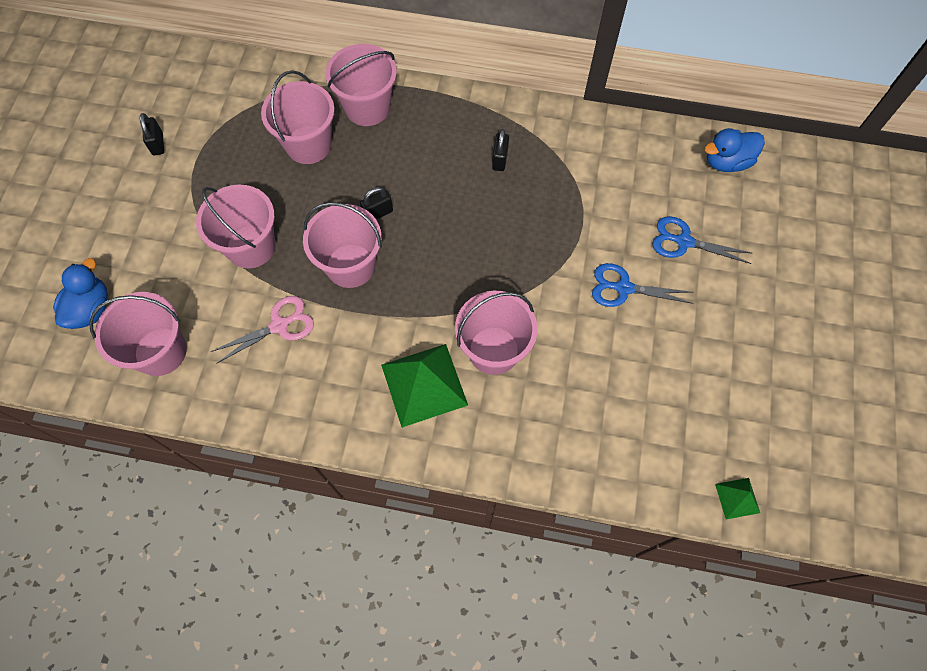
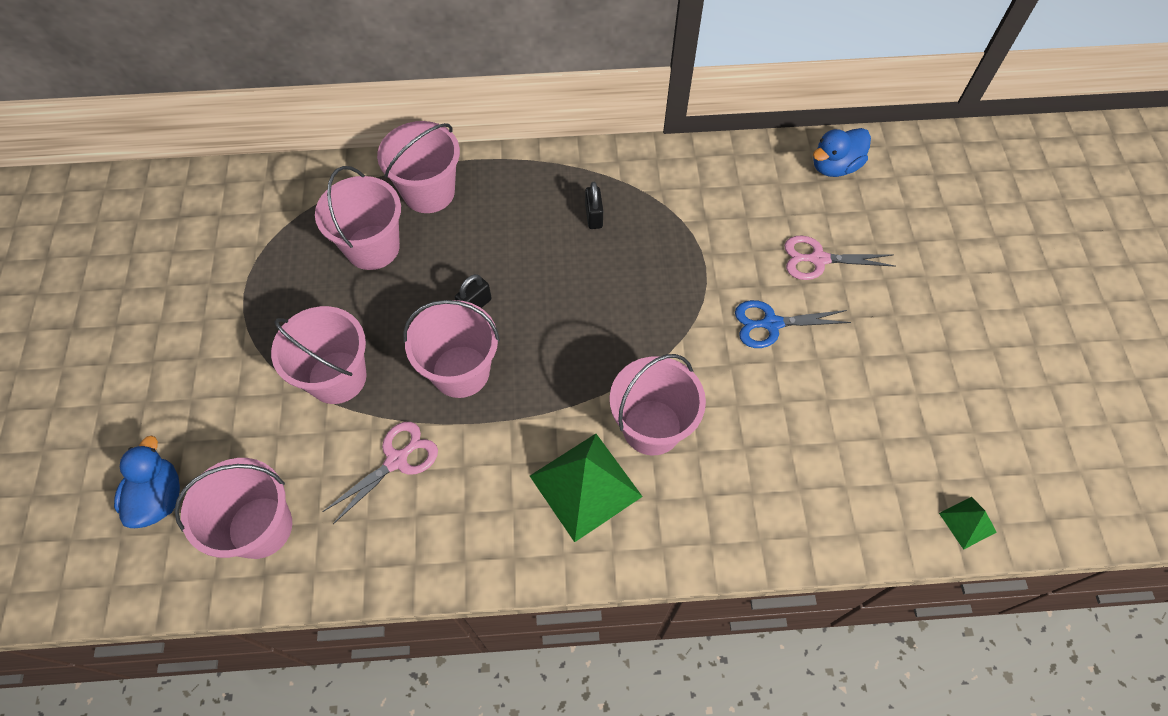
camera: 15 degrees left, 5 degrees down
black padlock [140,113,164,155] -> none
blue scissors [652,216,753,264] -> pink scissors [784,236,896,280]

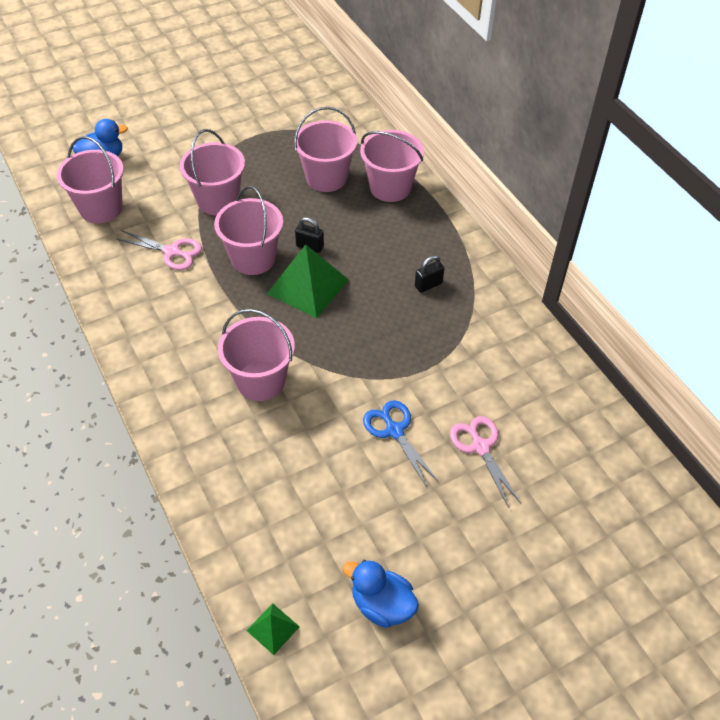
camera: 65 degrees right, 10 degrees down
green pyramid [530,434,643,542] -> green pyramid moved to [267,244,349,318]
blue duck [813,128,871,177] -> blue duck moved to [343,560,419,628]

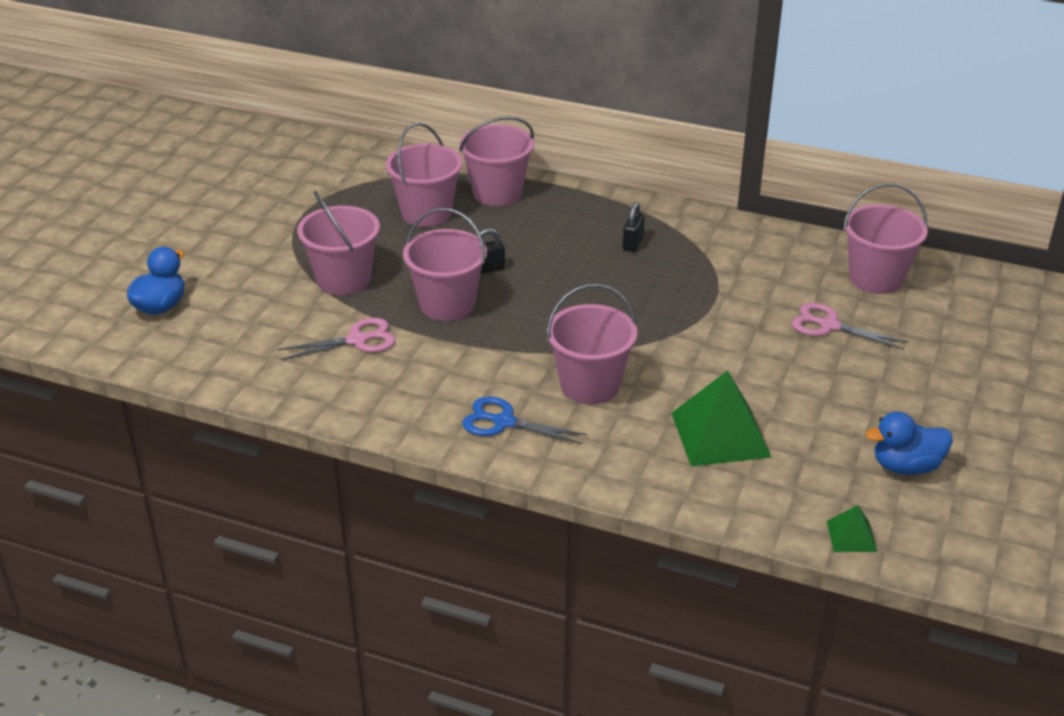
camera: 40 degrees left, 15 degrees down
pink bucket [57,136,124,223] -> pink bucket moved to [843,183,928,294]
green pyramid [267,244,349,318] -> green pyramid moved to [671,370,772,466]
blue scissors [363,400,439,487] -> blue scissors moved to [462,396,587,444]

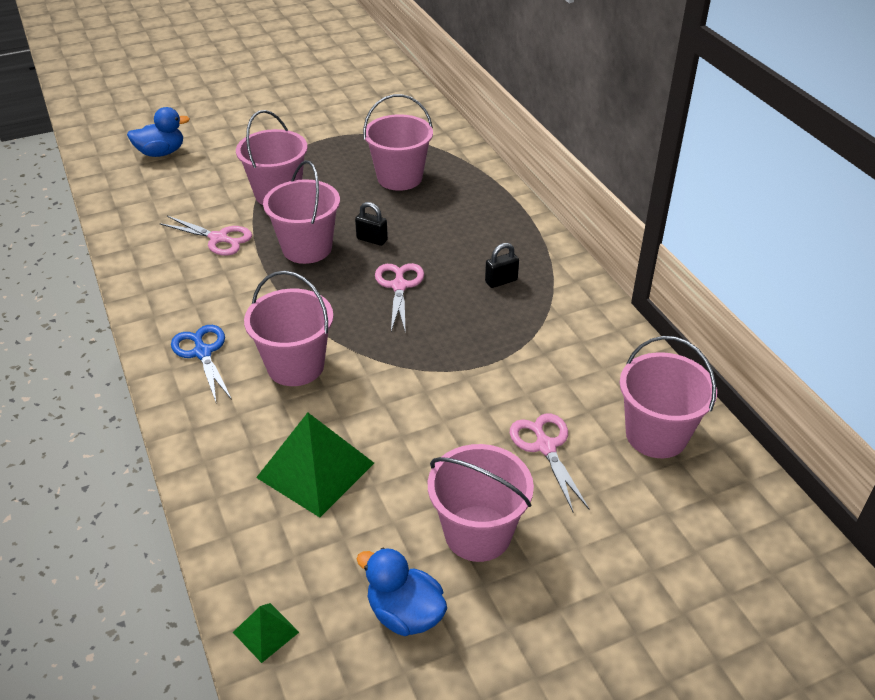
camera: 45 degrees right, 5 degrees up
pink bucket [459,116,534,206] -> pink bucket moved to [428,444,534,562]
none -> pink scissors [375,263,424,334]

